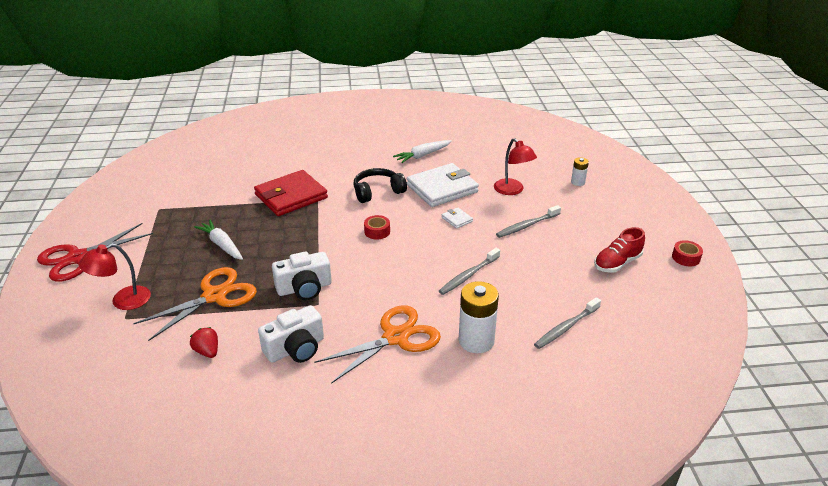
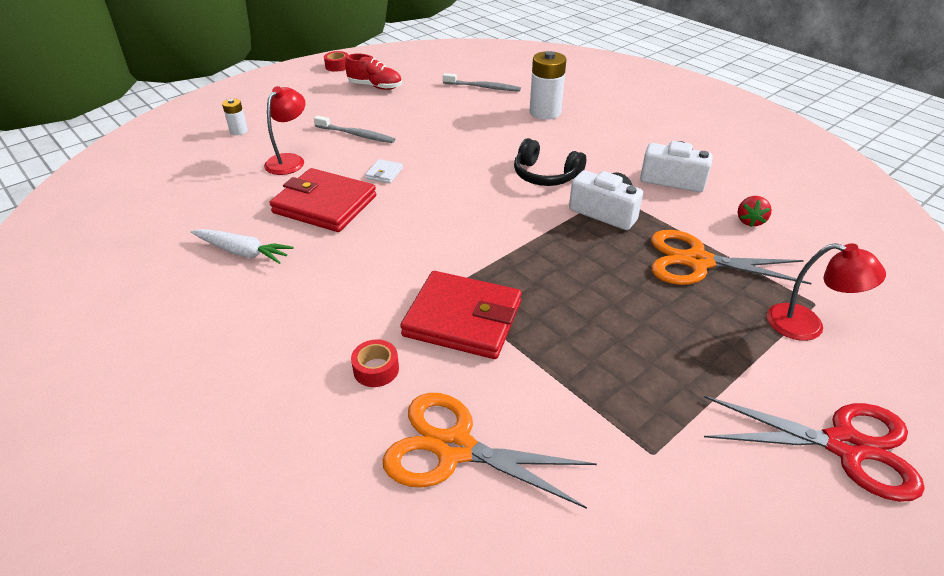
camera: 125 degrees left, 5 degrees up
white carrot [194,220,243,260] -> none
orange scissors [315,305,441,384] -> orange scissors moved to [382,393,597,509]
black headphones [354,168,407,203] -> black headphones moved to [514,138,586,186]
red tape [364,215,390,240] -> red tape moved to [351,339,399,387]
white wallet [407,163,479,207] -> red wallet [270,168,376,232]
grey toothbrush [439,248,500,295] -> none

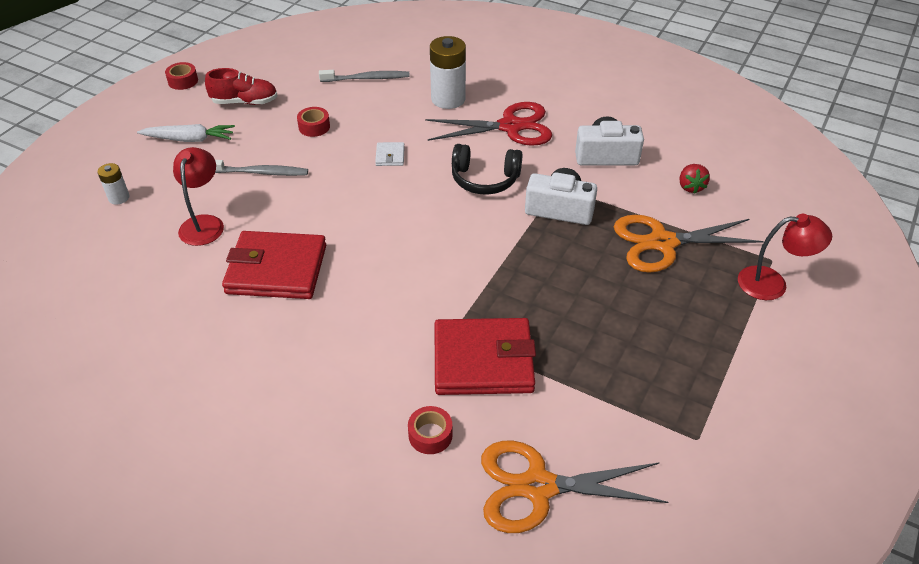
camera: 20 degrees left, 5 degrees up
white carrot [191,229,294,264] -> white carrot moved to [137,124,235,142]
white wallet [365,159,403,183] -> white wallet moved to [375,142,405,166]
red scissors [704,396,925,502] -> red scissors moved to [425,102,552,146]
none -> red tape [297,107,330,137]

